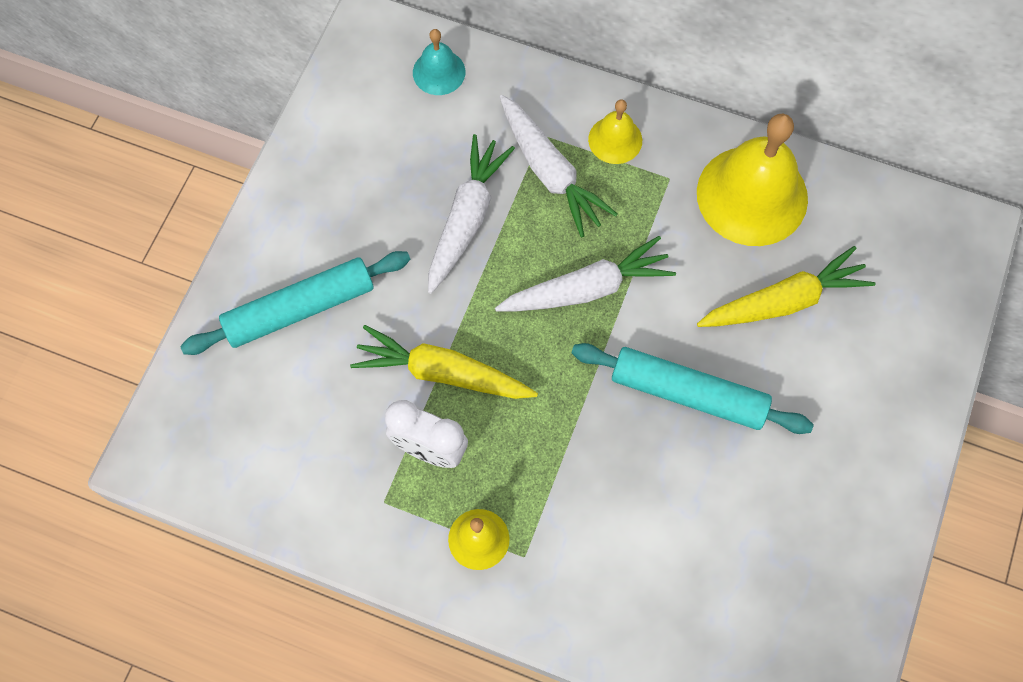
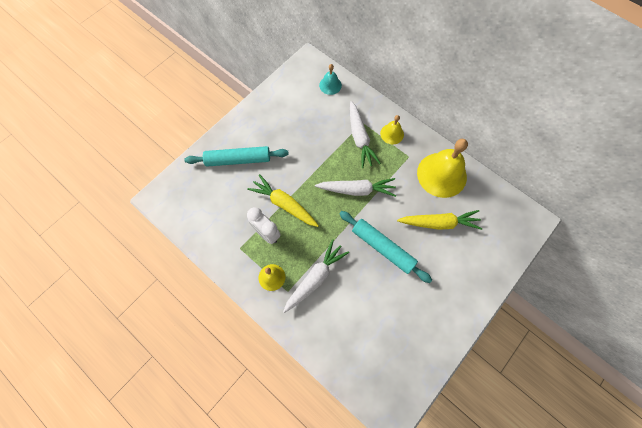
camera: 20 degrees right, 0 degrees up
white carrot [428,134,515,294] -> white carrot moved to [283,239,349,313]

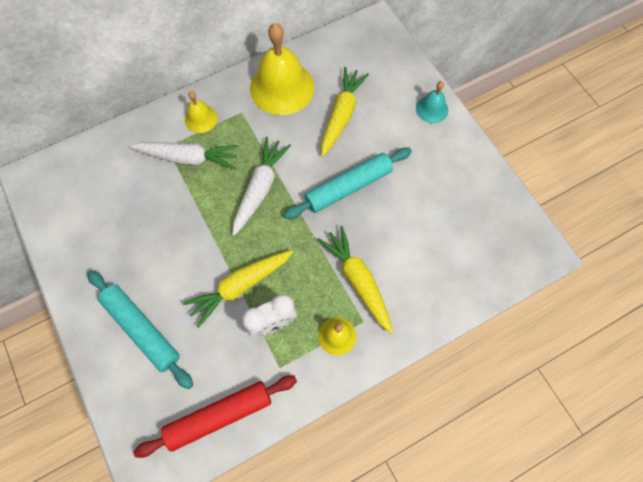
camera: 70 degrees left, 0 degrees up
turquoise rolling pin [184,146,289,167] -> turquoise rolling pin turned 60 degrees counterclockwise [87,270,193,389]
white carrot [283,239,349,313] -> yellow carrot [318,226,393,333]
turquoise bell [319,64,342,95] -> turquoise bell moved to [416,81,448,123]
none -> red rolling pin [133,375,297,458]

